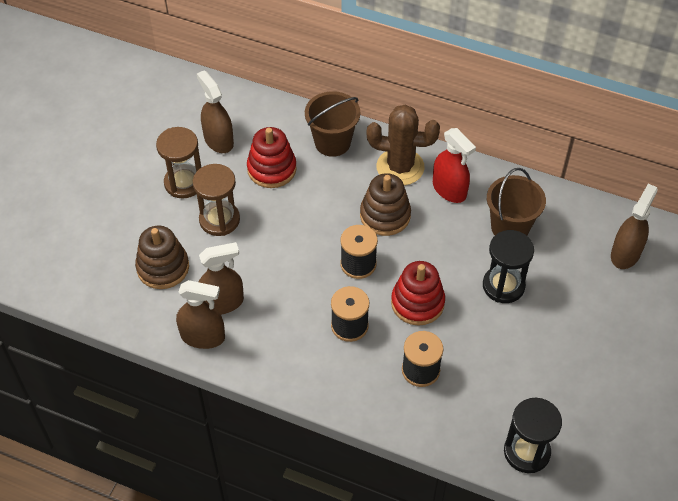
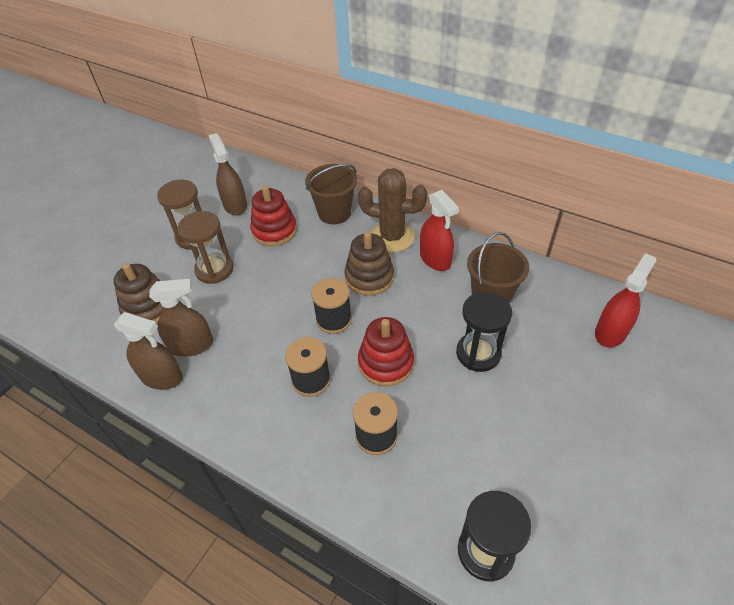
camera: 10 degrees right, 5 degrees down
brown spray bottle [611,184,658,269] -> red spray bottle [595,253,656,347]

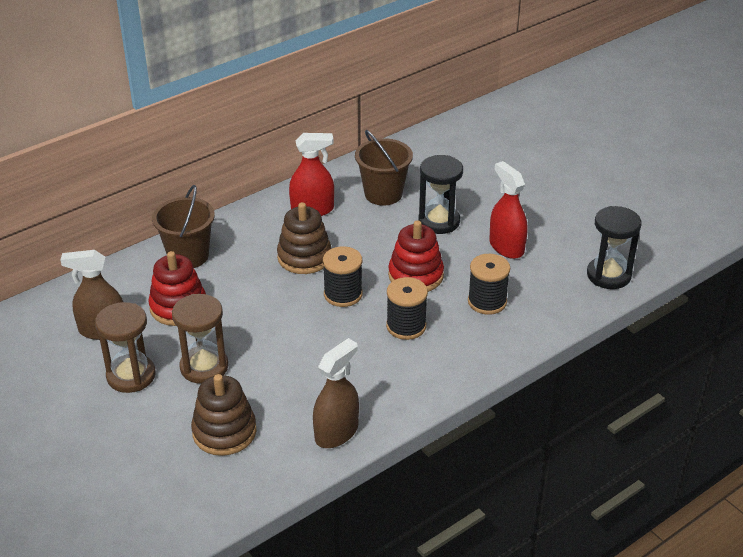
camera: 70 degrees left, 10 degrees down
brown spray bottle [149,279,213,357] -> none
brown cactus [358,168,428,253] -> none
red spray bottle [595,253,656,347] -> red spray bottle moved to [489,161,527,259]

